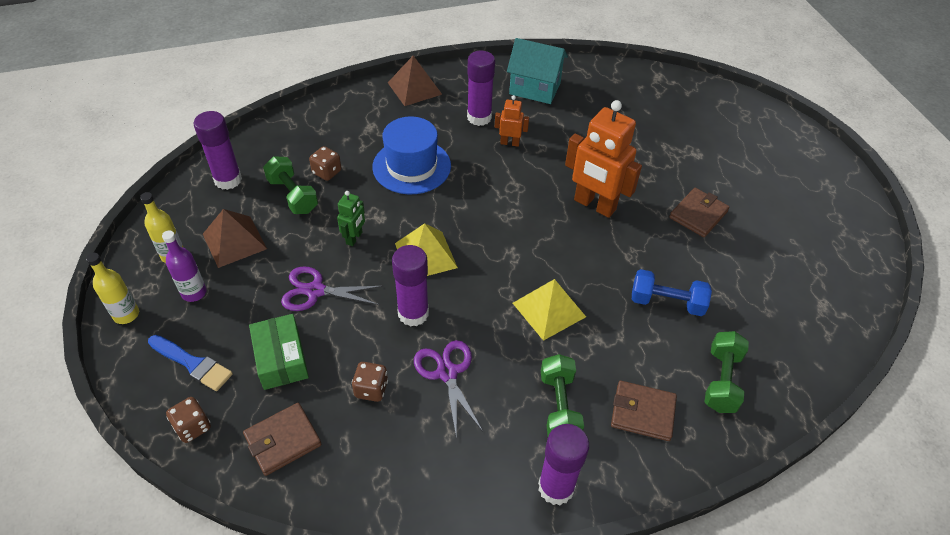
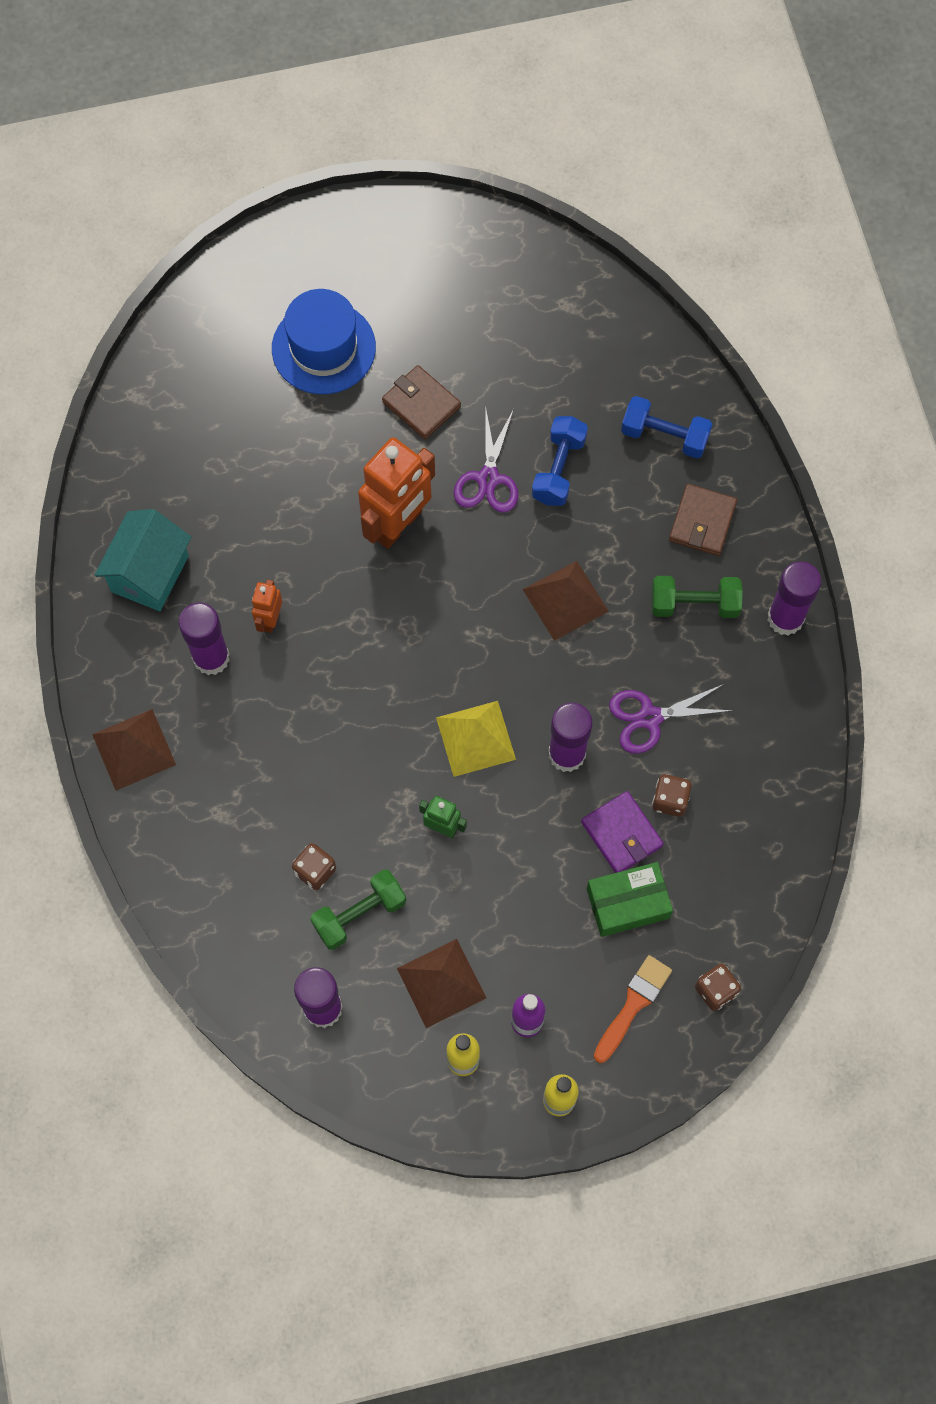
camera: 85 degrees left, 20 degrees up
blue brush [148,335,233,391] -> orange brush [594,955,672,1063]
brown wallet [243,403,321,476] -> none
purple scissors [281,266,383,311] -> purple scissors moved to [454,409,519,513]
blue hat [372,117,451,194] -> blue hat moved to [272,289,376,394]
yellow pyramid [513,279,586,341] -> brown pyramid [523,561,609,641]
green dumbbell [705,331,749,413] -> blue dumbbell [621,396,713,458]
none -> purple wallet [581,791,664,873]

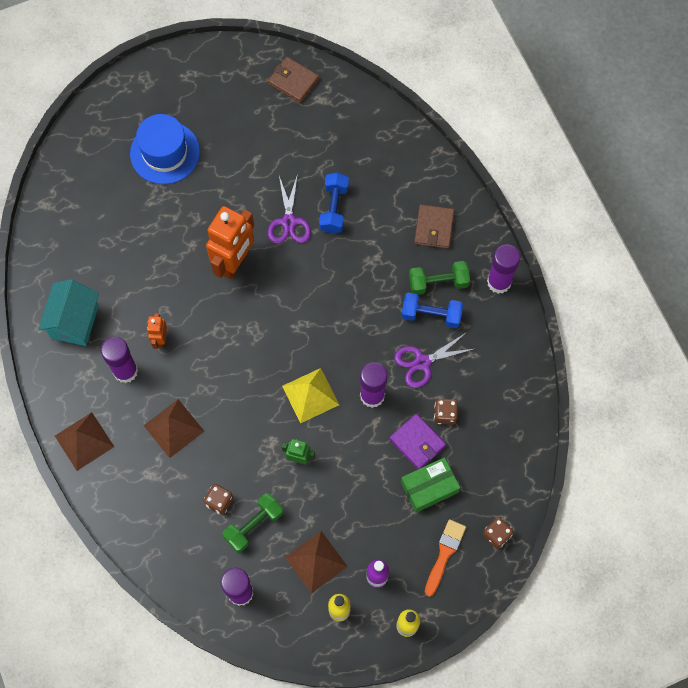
camera: 10 degrees left, 0 degrees up
brown wallet [382,365,461,439] -> brown wallet moved to [268,57,319,103]
brown pyramid [523,561,609,641] -> brown pyramid moved to [144,399,204,458]
blue dumbbell [621,396,713,458] -> blue dumbbell moved to [401,293,463,328]

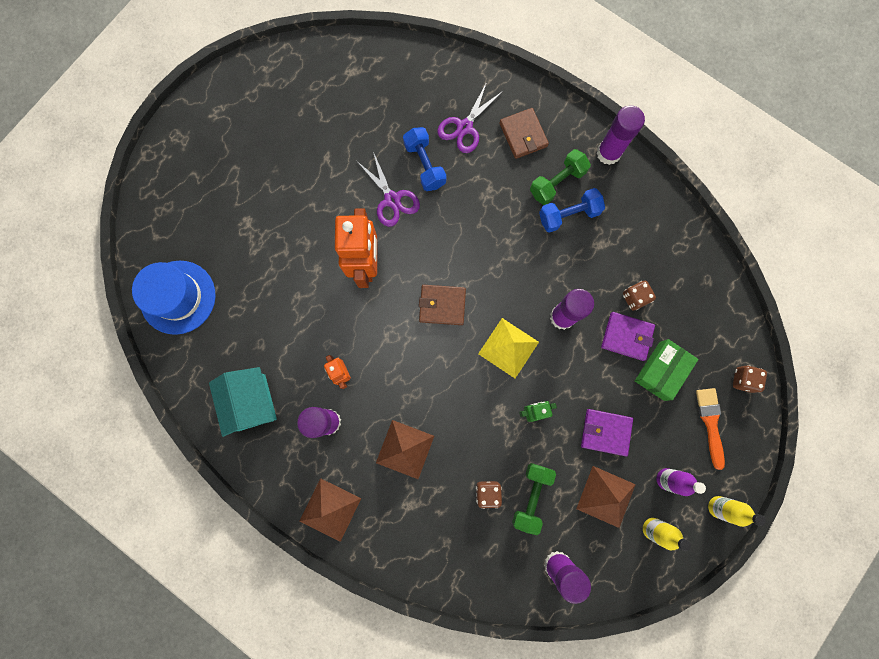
camera: 30 degrees left, 10 degrees up
blue hat [130,114,200,184] -> blue hat moved to [132,261,216,335]
brown wallet [268,57,319,103] -> brown wallet moved to [419,285,466,325]
purple scissors [394,332,474,388] -> purple scissors moved to [437,82,503,153]
none -> purple wallet [581,409,633,456]

